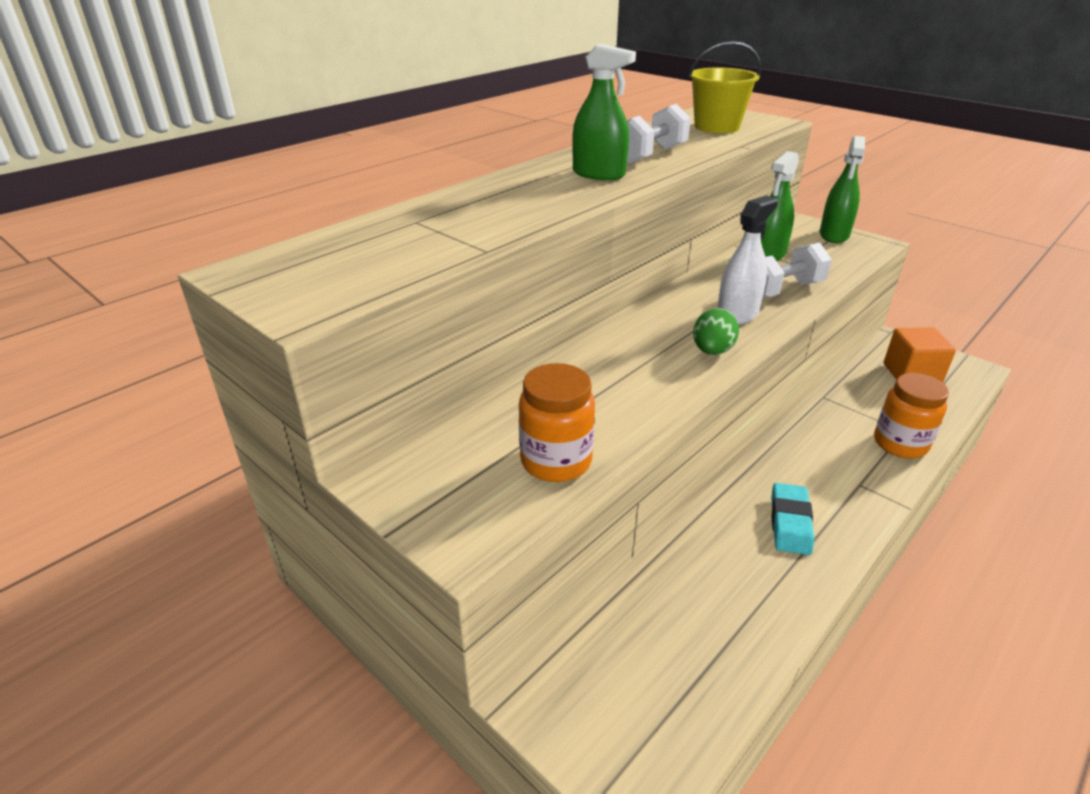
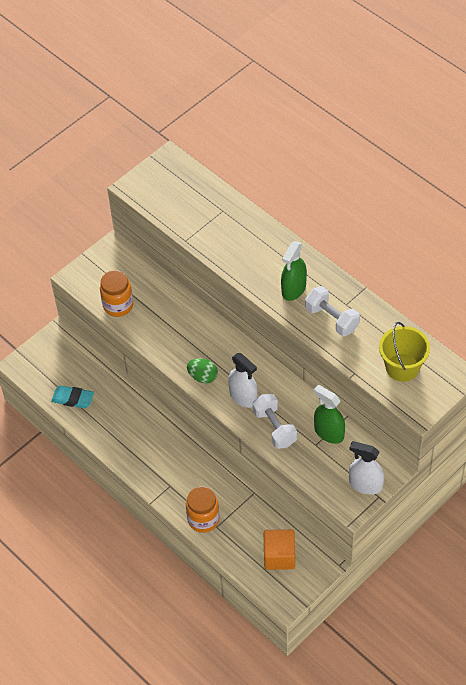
camera: 95 degrees right, 20 degrees up
turquoise eraser [771,483,814,555] -> turquoise eraser moved to [51,386,94,408]
green spray bottle [820,136,865,243] -> white spray bottle [349,441,384,495]

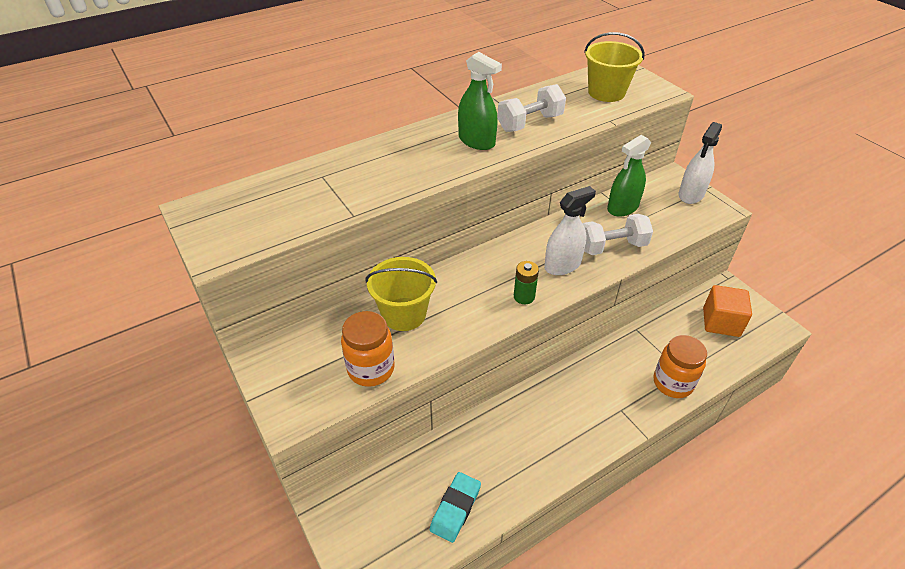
camera: 80 degrees left, 10 degrees down
green egg [187,358,218,384] -> green battery [514,261,539,304]
none -> yellow bucket [366,257,437,331]

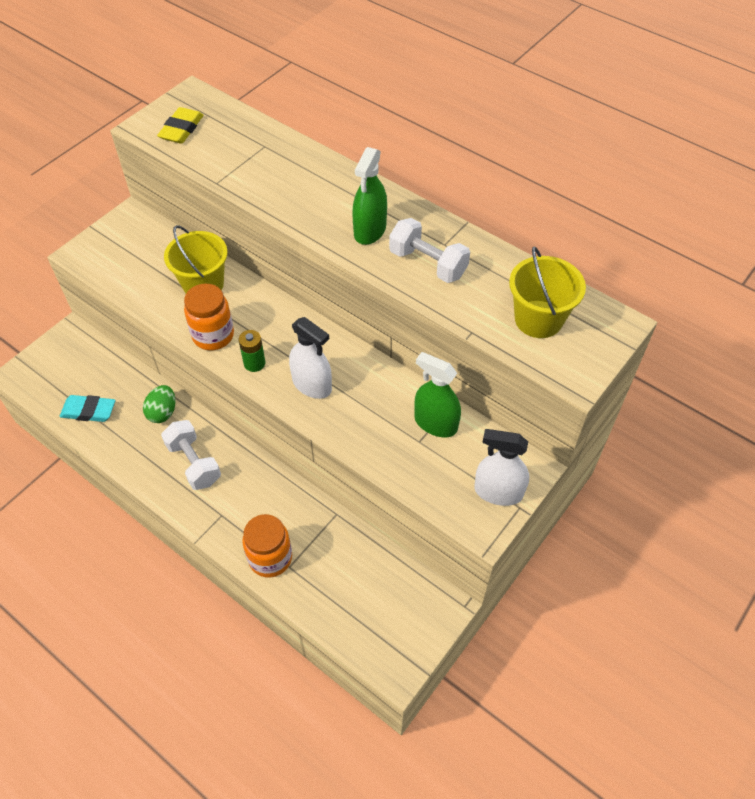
camera: 70 degrees right, 10 degrees up
orange jar [341,311,395,387] -> orange jar moved to [184,284,234,350]
white dumbbell [582,214,653,255] -> white dumbbell moved to [161,420,221,490]
orange cube [703,285,752,337] -> none
none -> green egg [143,385,175,423]
none -> yellow eraser [157,107,204,144]

